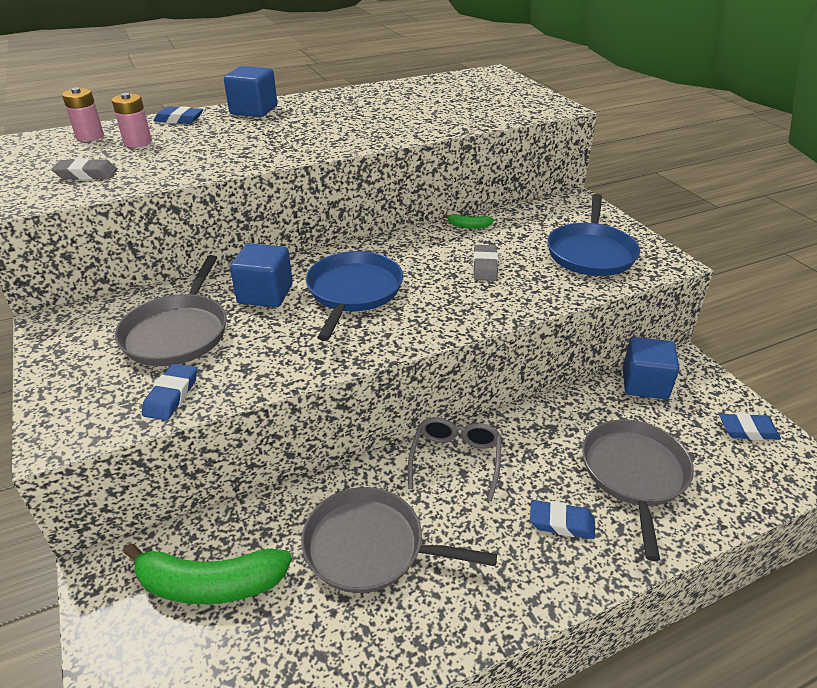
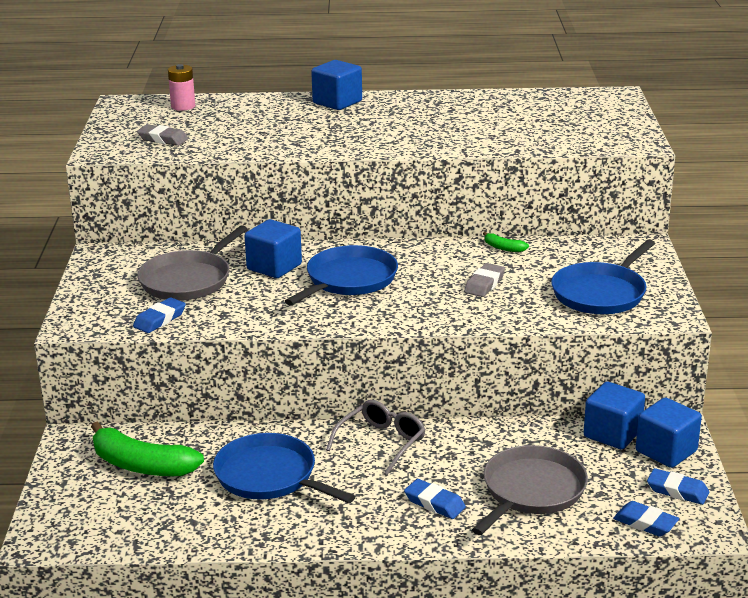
camera: 25 degrees right, 10 degrees down
pink battery [112,93,152,148] -> none
blue eraser [153,106,203,124] -> blue eraser moved to [613,501,679,537]
grey pan [301,487,497,593] -> blue pan [213,433,355,503]
none -> blue cube [636,397,702,468]

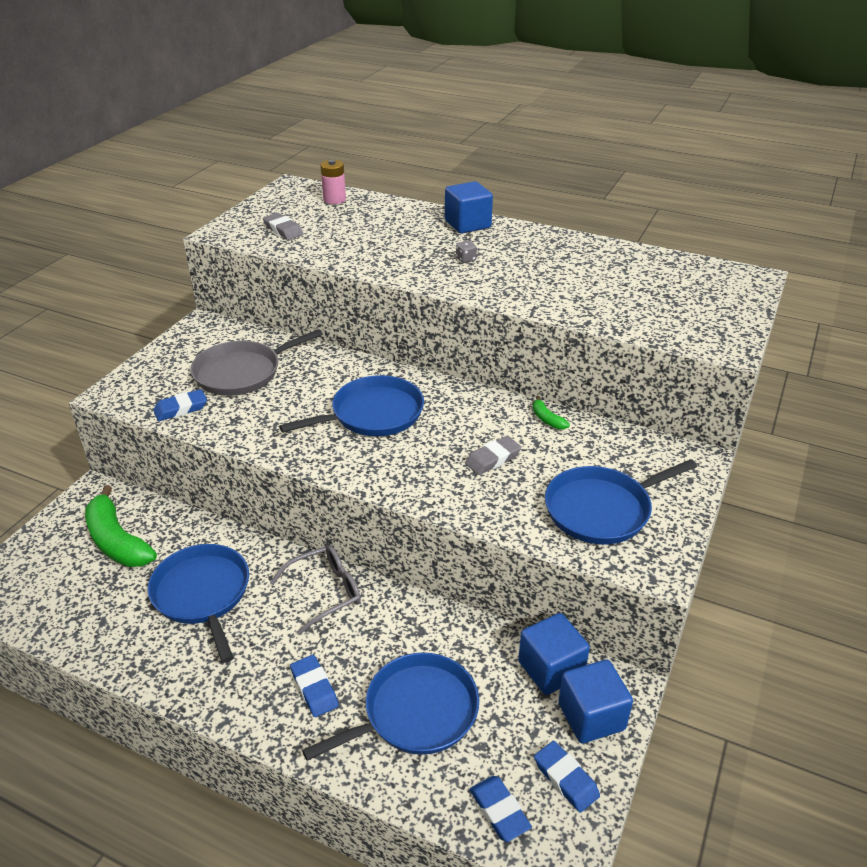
camera: 25 degrees right, 10 degrees up
blue cube [244,219,302,278] -> none
grey pan [472,445,588,535] -> blue pan [302,652,479,761]
none -> grey dice [456,240,477,263]

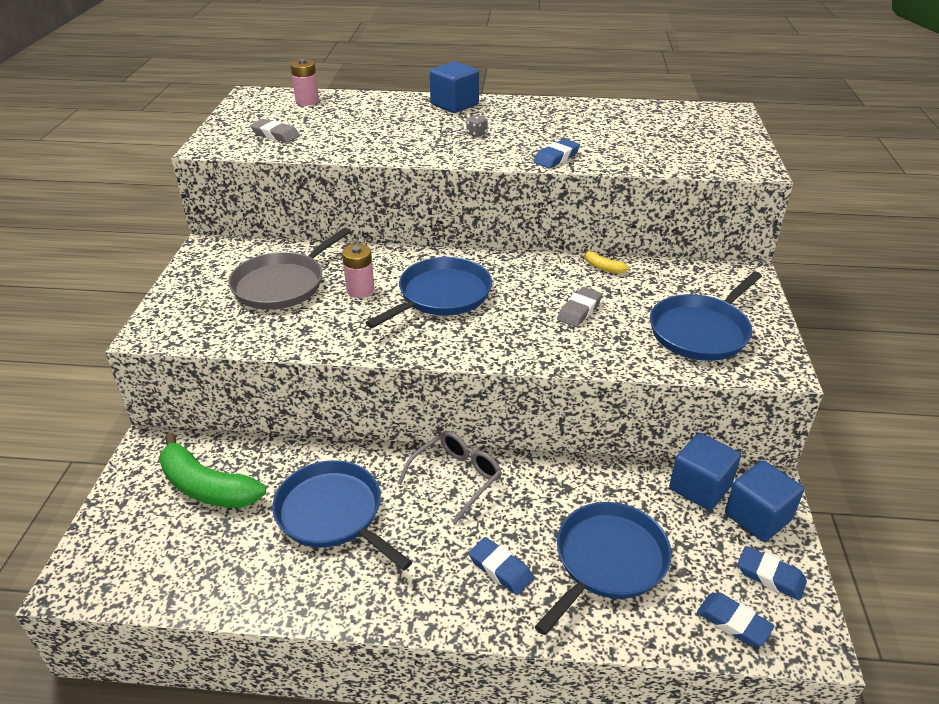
camera: 20 degrees left, 0 degrees up
blue eraser [153,389,207,421] -> blue eraser moved to [533,139,580,168]
green banana [533,396,570,430] -> yellow banana [584,248,629,274]
none -> pink battery [342,244,374,298]

